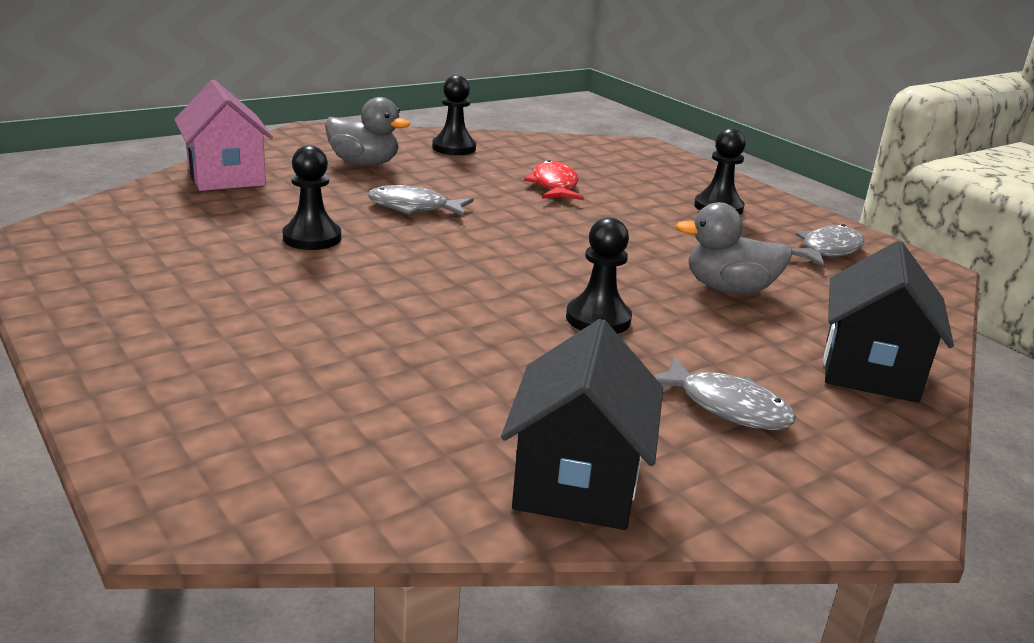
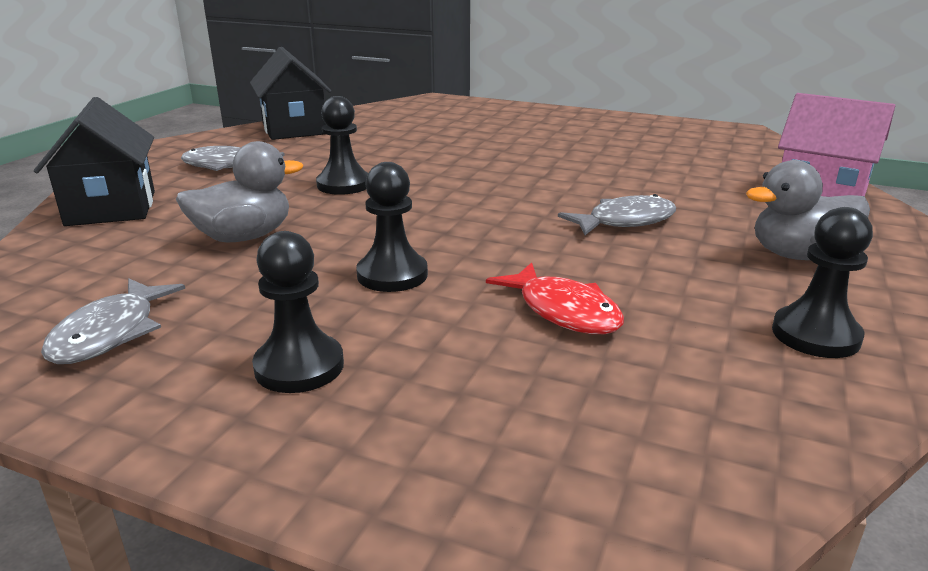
camera: 150 degrees right, 0 degrees up
black pawn [282,145,341,250] -> black pawn moved to [356,162,428,292]

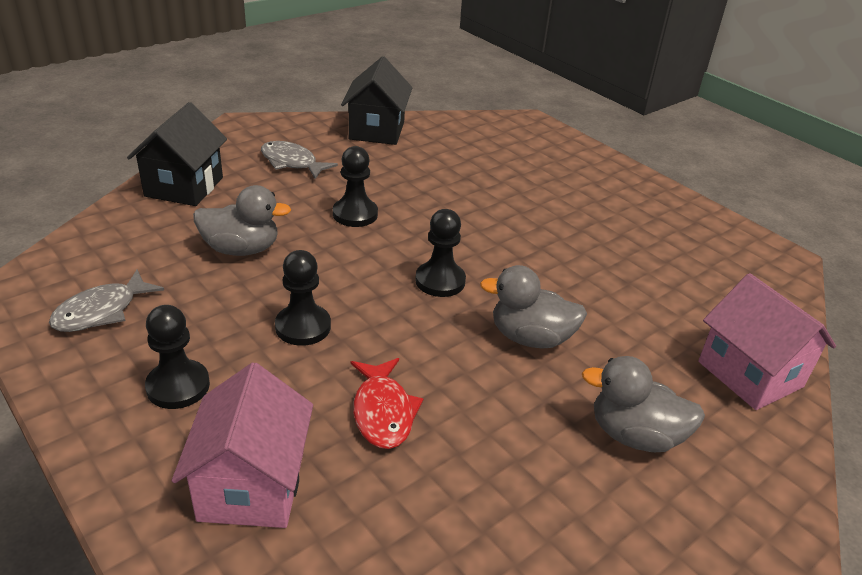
camera: 25 degrees right, 10 degrees up
grey fish [558,194,676,235] -> grey duck [480,265,587,349]
black pawn [772,207,873,358] -> black pawn moved to [415,209,466,297]
none -> pink house [172,362,313,528]

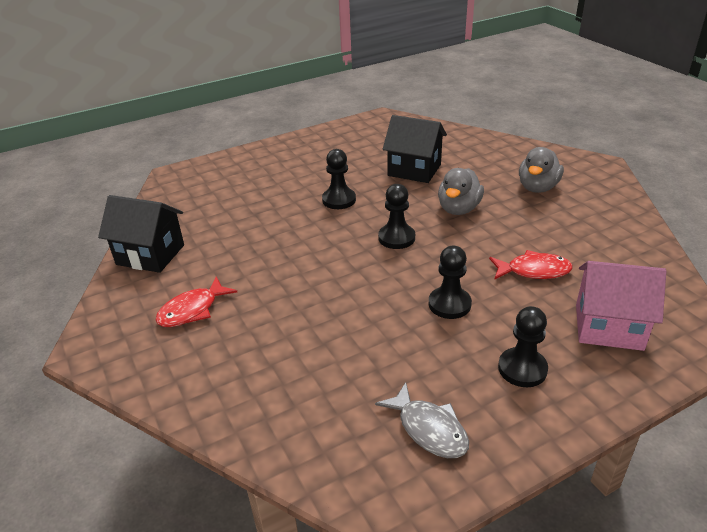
camera: 75 degrees left, 0 degrees up
black house [127,102,227,206] -> black house moved to [383,115,447,183]
grey duck [193,185,291,256] -> none
grey fish [261,141,338,179] -> red fish [155,277,237,327]
black pawn [333,146,378,227] -> black pawn moved to [322,149,356,209]
pink house [698,273,836,410] -> none

